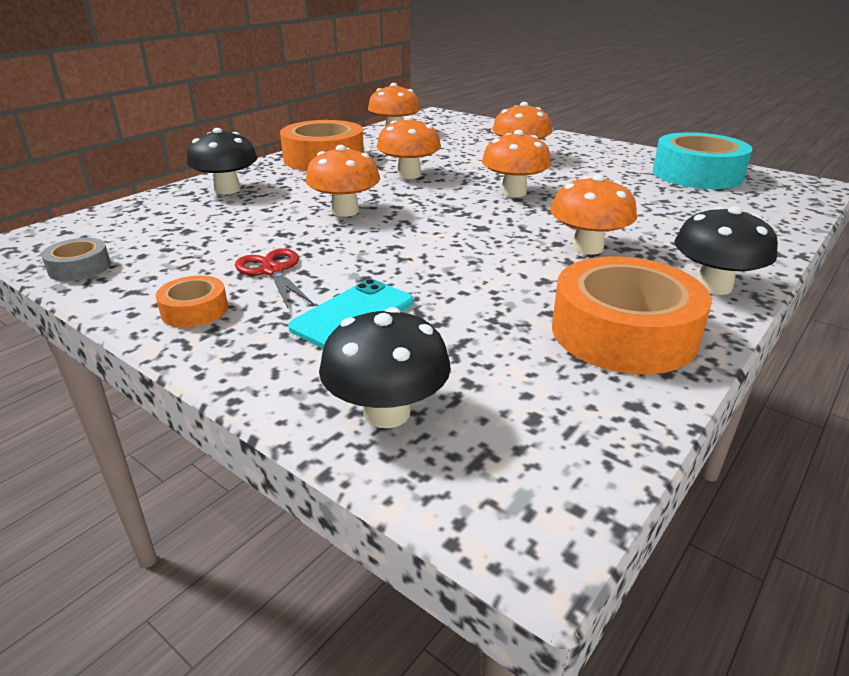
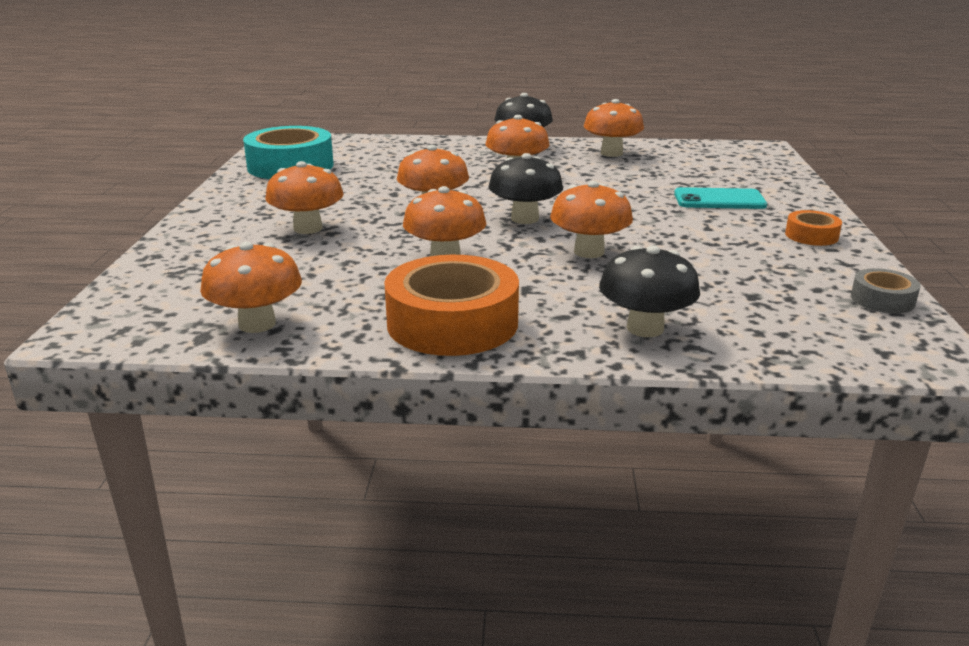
camera: 125 degrees left, 5 degrees down
red scissors [235,248,313,308] -> none
black mushroom [319,307,451,428] -> black mushroom moved to [489,153,563,224]
orange tape [552,256,712,374] -> orange mushroom [584,99,644,157]

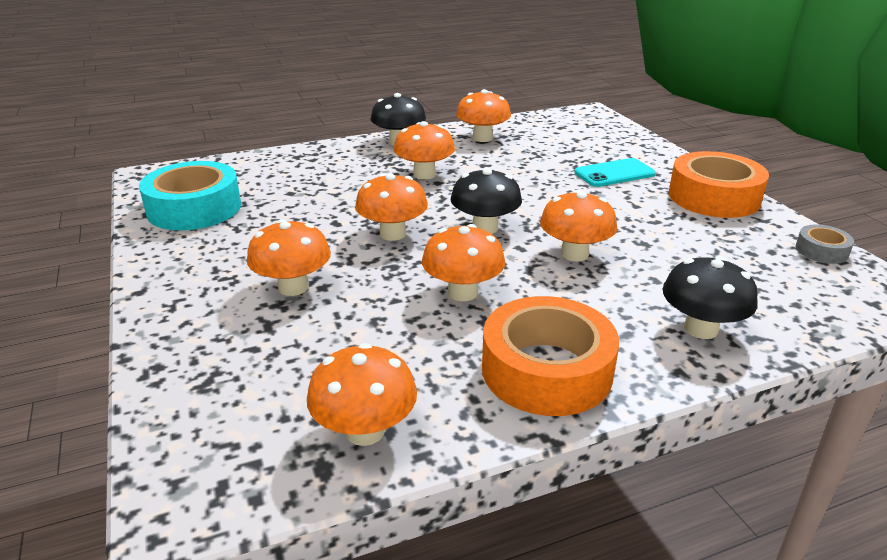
camera: 25 degrees left, 5 degrees up
orange tape [785,210,842,246] -> orange tape [669,151,769,218], size x2.08

